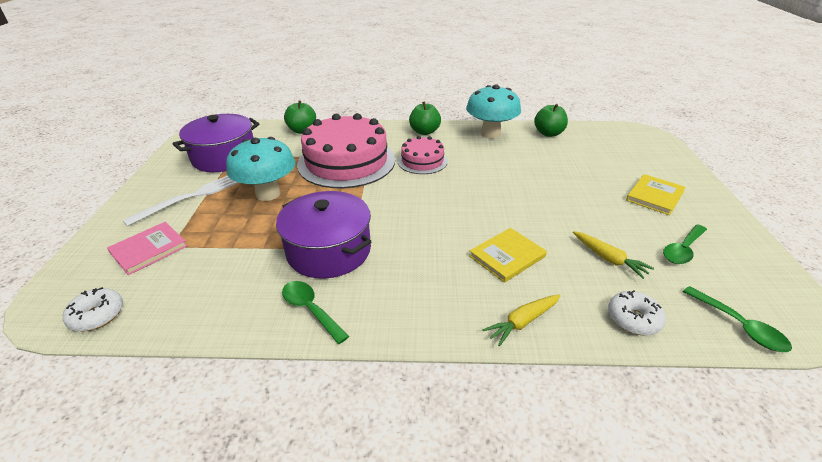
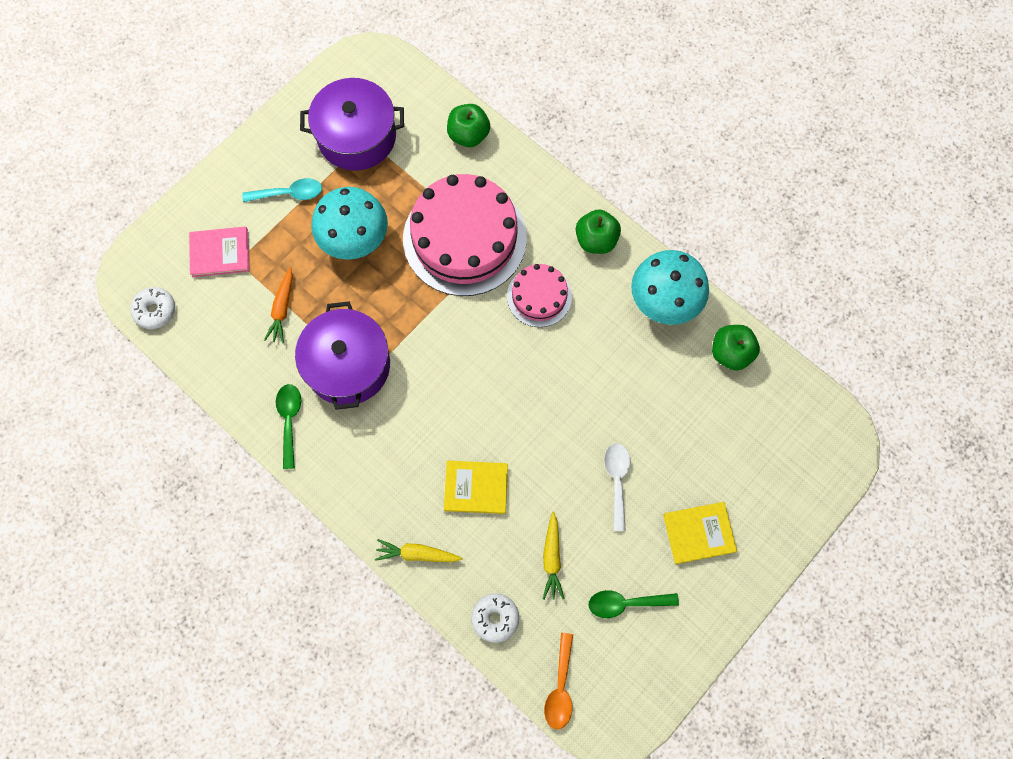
camera: 40 degrees right, 35 degrees up
white fork [123,175,239,226] -> turquoise spoon [242,178,322,202]
green spoon [683,286,792,352] -> orange spoon [544,633,573,730]
none -> orange carrot [264,267,293,343]
none -> white spoon [604,443,630,531]

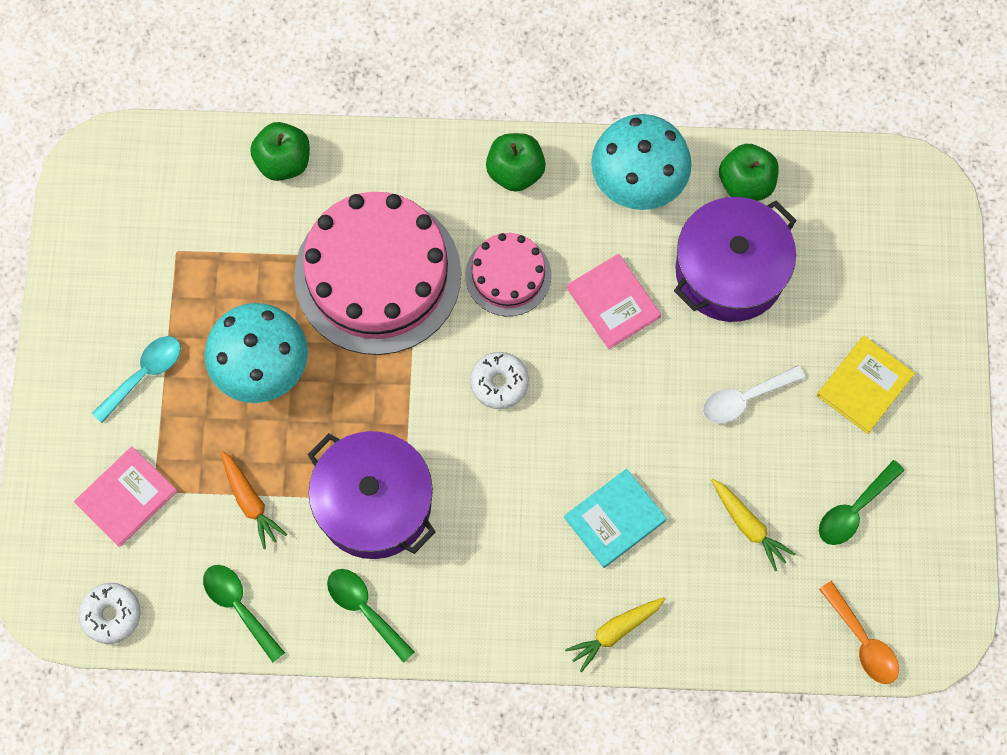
camera: 40 degrees left, 0 degrees up
purple pot [300,78,404,171] -> purple pot moved to [674,197,797,322]
yellow book [444,461,508,514] -> turquoise book [564,469,667,568]
white donut [471,593,519,643] -> white donut moved to [470,352,529,409]
white spoon [604,443,630,531] -> white spoon turned 75 degrees counterclockwise [703,365,805,424]
none -> green spoon [203,565,285,662]
none -> pink book [567,254,661,349]

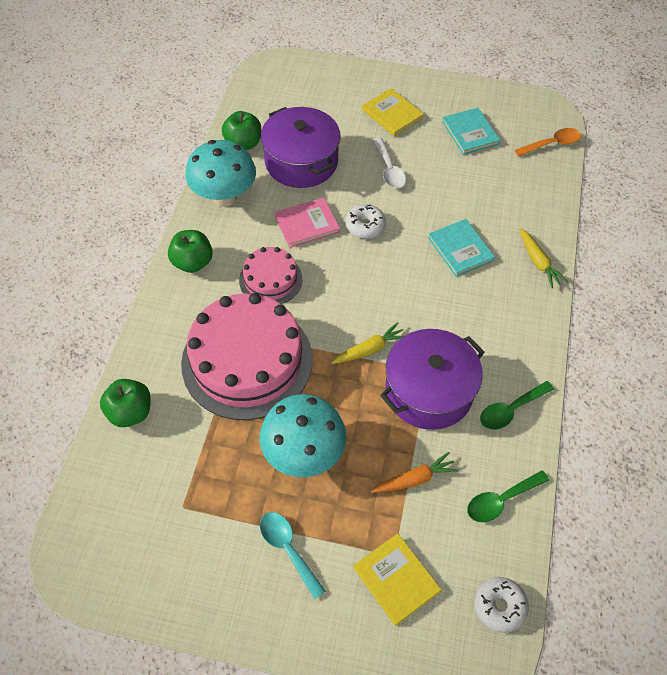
camera: 80 degrees left, 15 degrees down
pink book [74,446,177,547] -> yellow book [353,533,441,626]
white donut [470,352,529,409] -> white donut moved to [345,204,386,239]
yellow carrot [711,479,795,571] -> yellow carrot moved to [331,322,404,364]
green spoon [819,460,905,545] -> turquoise book [442,108,500,155]

